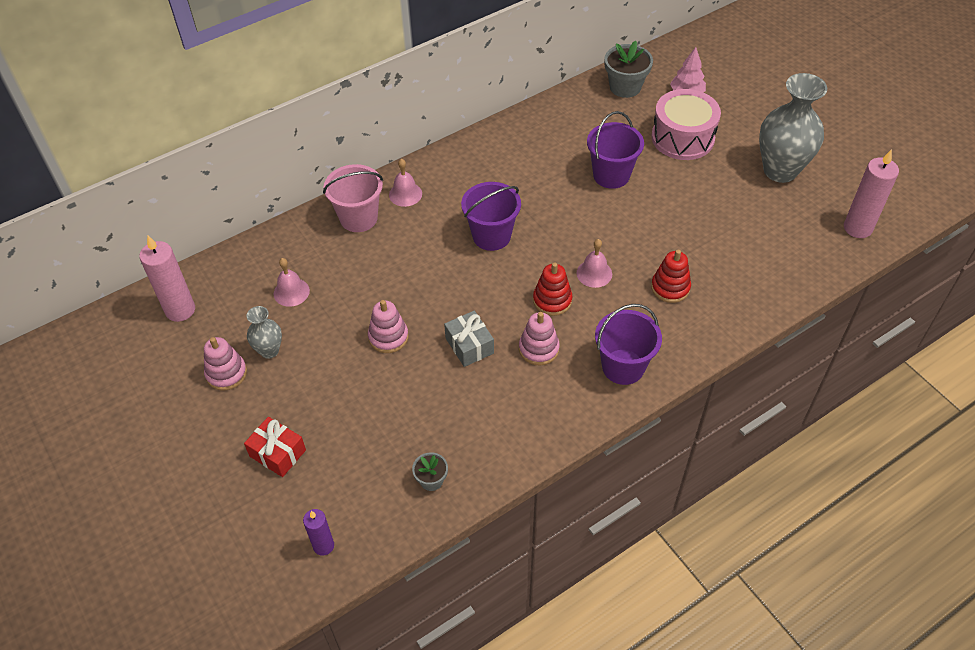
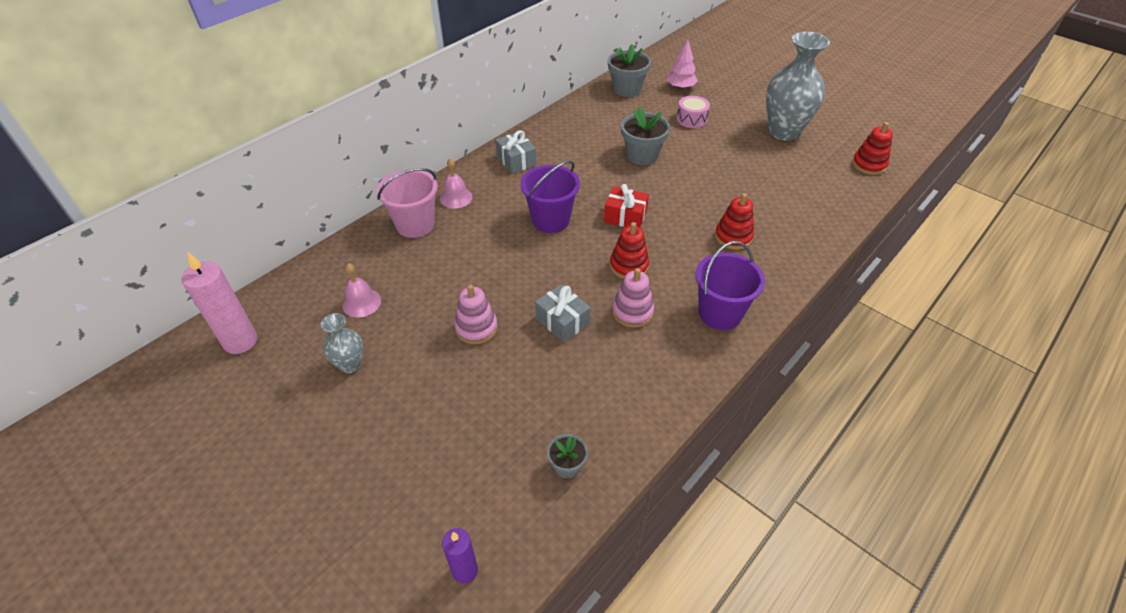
camera: 15 degrees left, 5 degrees down
pink stacking toy [204,337,247,391] -> none
red gift [244,417,306,477] -> red gift moved to [604,184,649,227]
pink bell [577,239,612,288] -> none
purple bucket [587,111,644,189] -> grey flower pot [621,107,670,165]
pink drum [651,89,721,160] -> pink drum [677,96,710,128], size x0.54
pink candle [844,149,899,238] -> red stacking toy [852,122,893,175]
none -> grey gift [495,130,536,174]

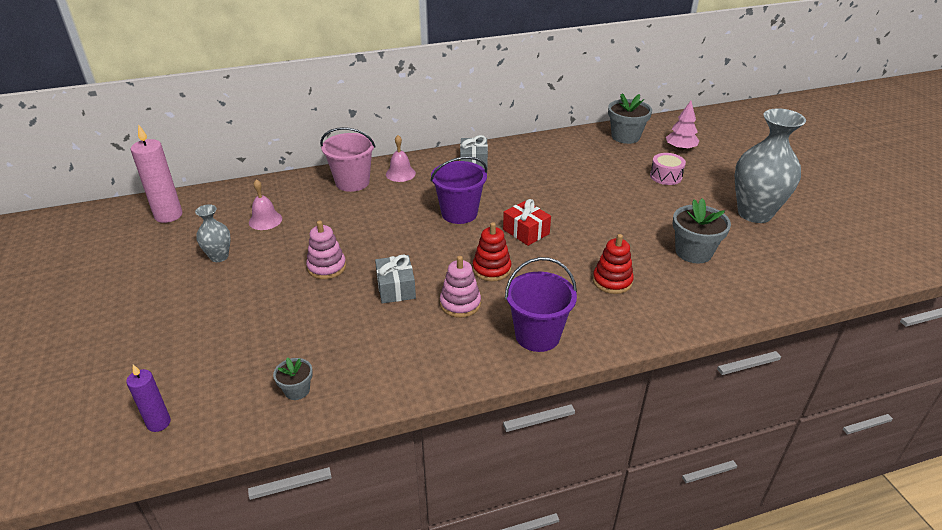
camera: 30 degrees right, 10 degrees down
grey flower pot [621,107,670,165] -> grey flower pot moved to [673,198,731,264]
red stacking toy [852,122,893,175] -> none

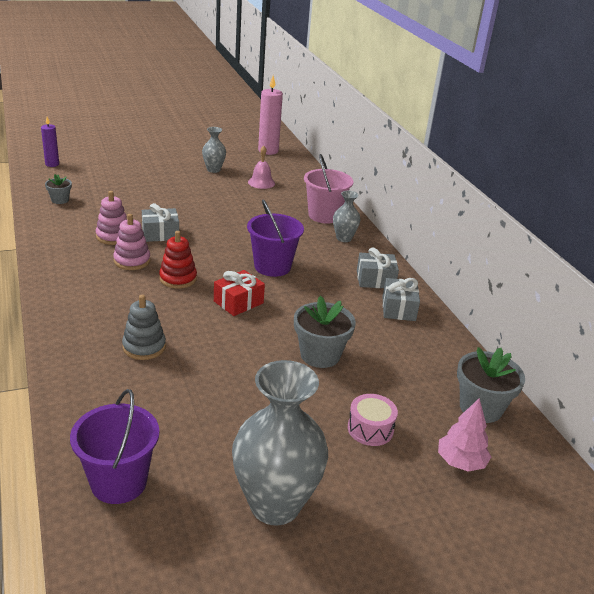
camera: 85 degrees right, 5 degrees down
pink stacking toy [306,220,346,279] -> pink stacking toy moved to [96,191,127,245]
pink bell [386,135,416,182] -> grey vase [333,191,361,242]
purple bucket [505,257,577,352] -> purple bucket moved to [70,389,159,504]
red stacking toy [593,234,634,294] -> grey stacking toy [122,295,166,360]
grey flower pot [673,198,731,264] -> grey flower pot moved to [294,296,356,368]
none -> grey gift [383,278,420,321]

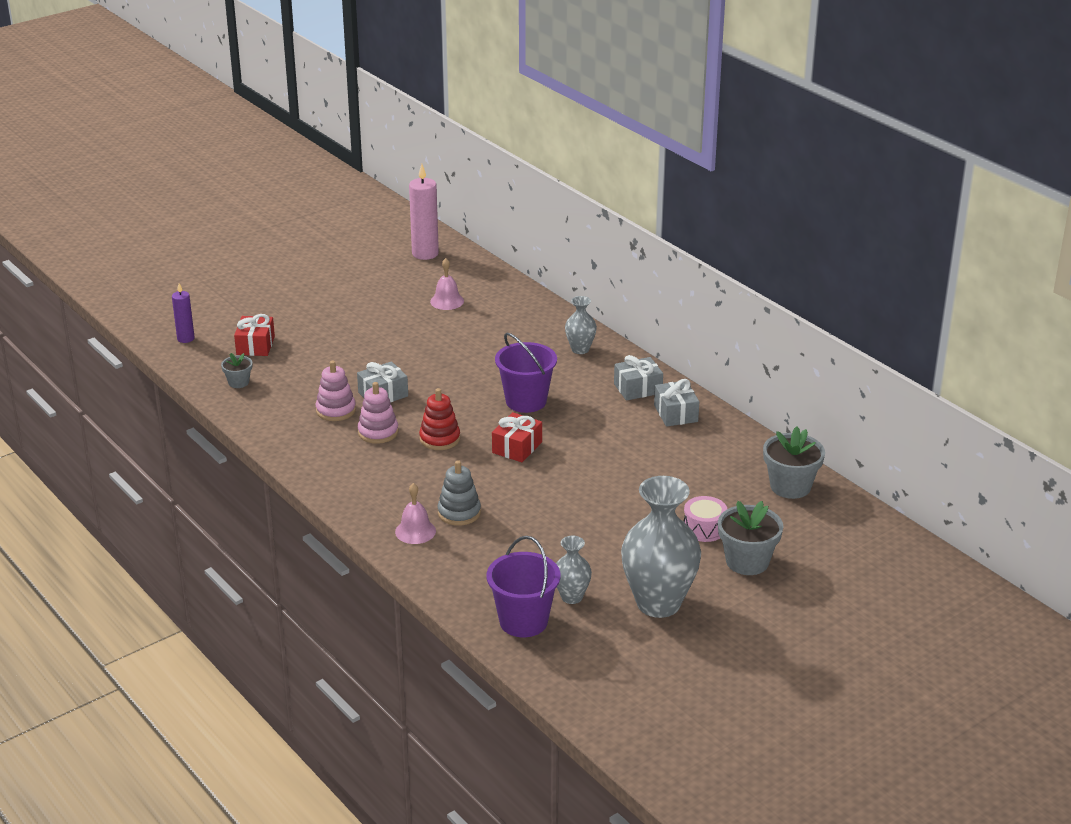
camera: 15 degrees left, 0 degrees up
grey vase [202,127,226,173] -> grey vase moved to [556,536,592,604]
grey flower pot [294,296,356,368] -> grey flower pot moved to [718,501,783,575]
pink bucket [304,154,353,223] -> none
pink tree [438,398,491,472] -> none
none -> red gift [234,314,275,356]
none -> pink bell [395,483,436,544]

